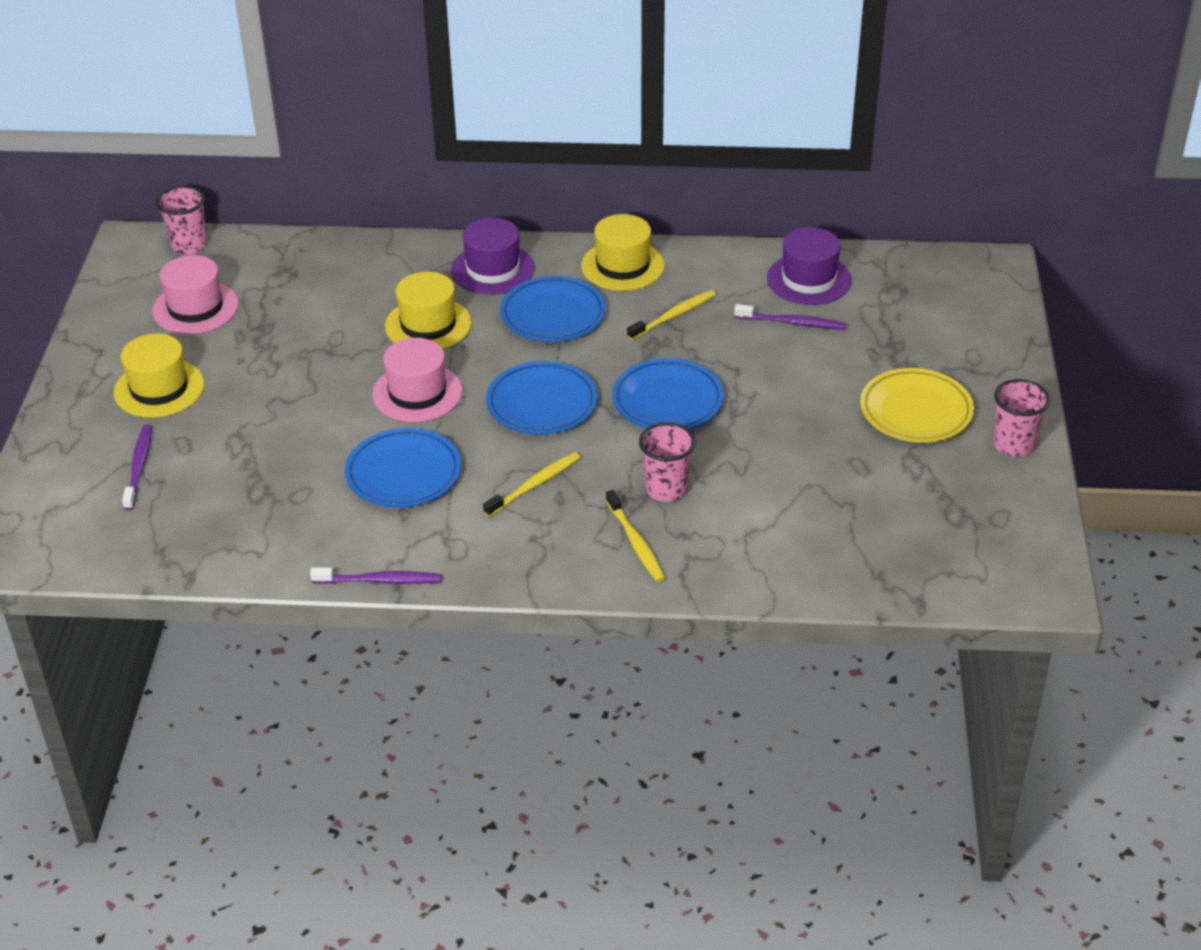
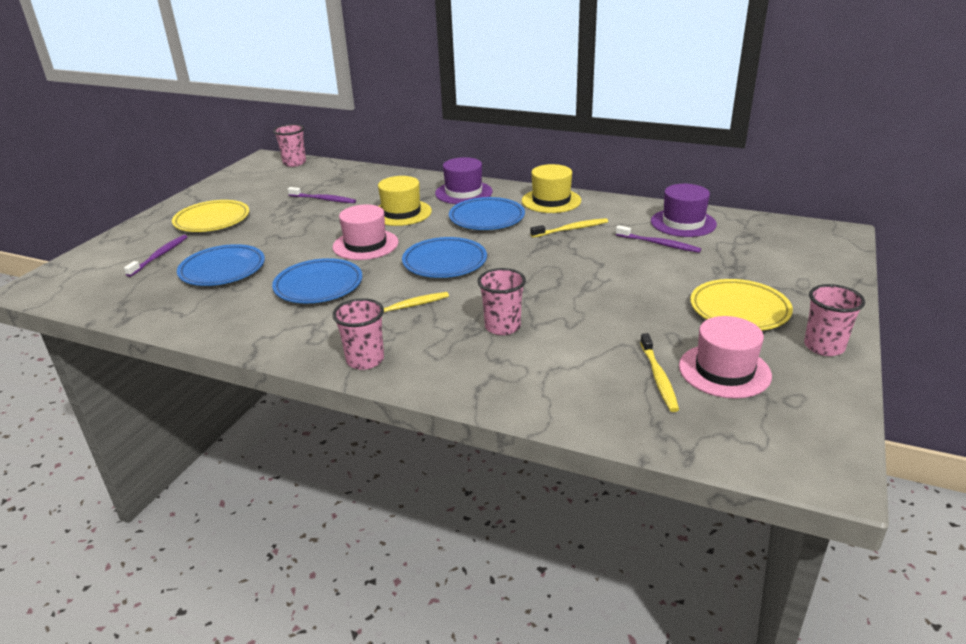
camera: 20 degrees right, 10 degrees down
yellow hat [113,334,204,418] -> yellow plate [172,200,249,232]
pink hat [152,255,239,334] -> pink hat moved to [679,316,772,399]
purple toothbrush [310,568,441,584] -> purple toothbrush moved to [288,187,356,203]
yellow toothbrush [606,490,665,582] -> yellow toothbrush moved to [640,333,679,412]
blue plate [612,358,724,429] -> blue plate moved to [177,244,265,286]
none -> pink cup [332,298,384,370]

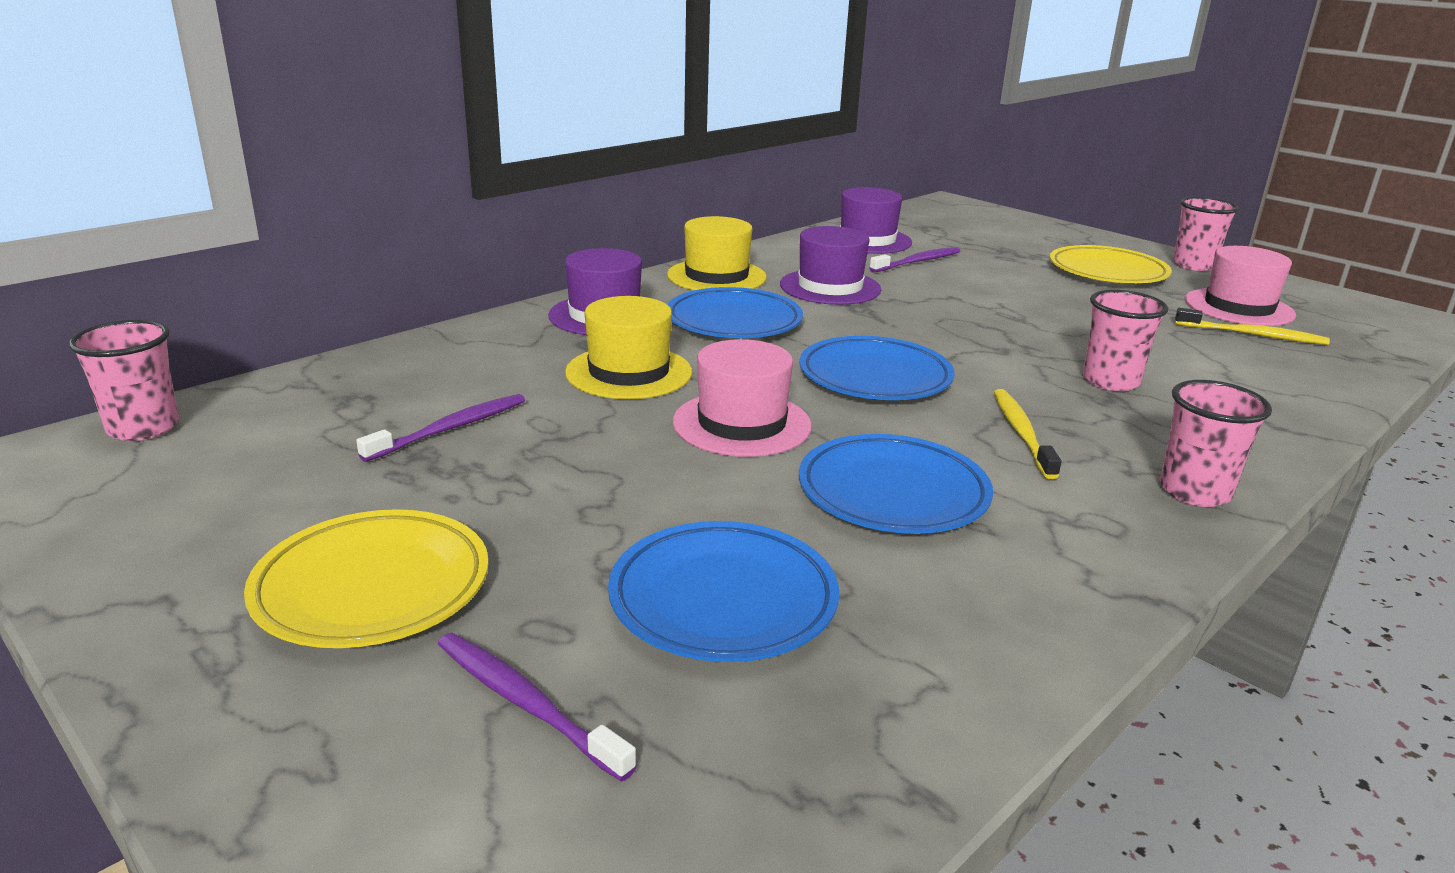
camera: 70 degrees left, 5 degrees down
yellow toothbrush [530,218,608,238] -> purple hat [780,226,881,305]

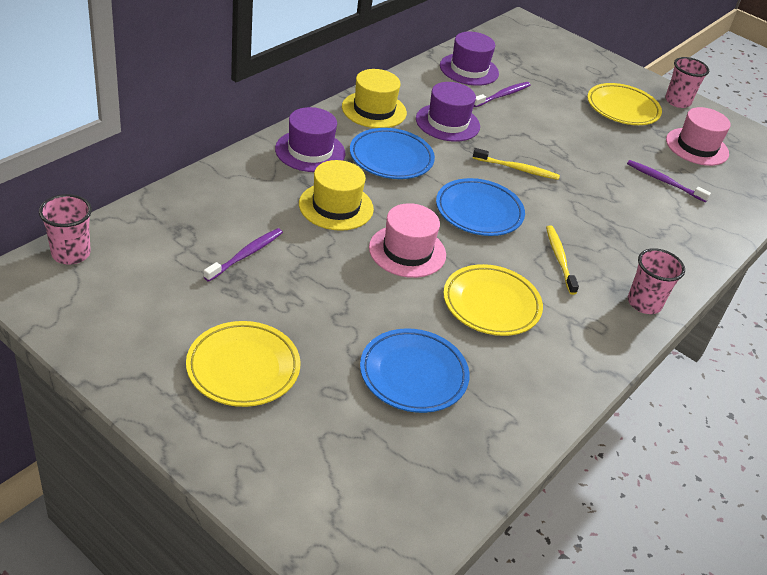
camera: 10 degrees left, 15 degrees up
purple toothbrush [438,633,637,782] -> purple toothbrush moved to [627,160,711,202]
blue plate [799,434,993,534] -> yellow plate [443,264,543,336]
pink cup [1083,290,1168,391] -> none
yellow toothbrush [1175,308,1330,345] -> yellow toothbrush moved to [473,148,560,180]

